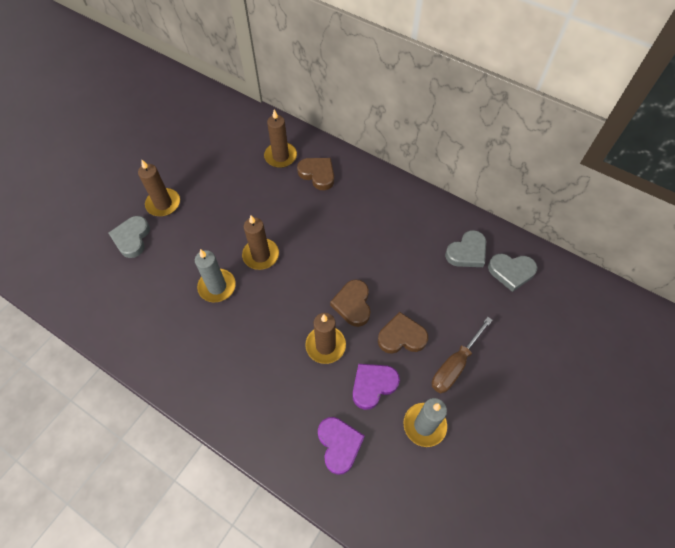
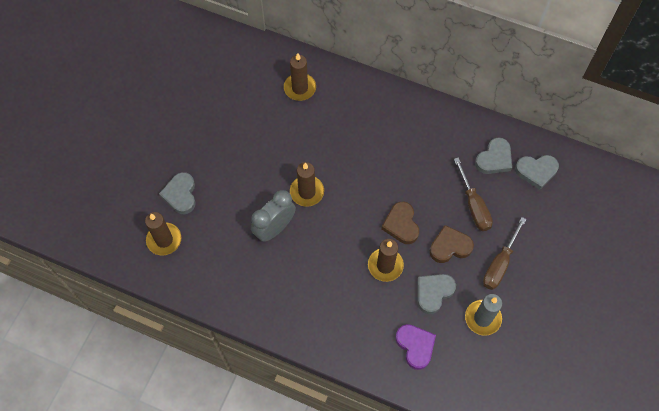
camera: 10 degrees left, 5 degrees up
brown candle [138,159,180,216] -> brown candle moved to [145,212,181,255]
grey candle [195,249,236,302] -> grey clock [251,190,296,242]
brown heart [297,158,334,190] -> none
purple heart [353,364,400,410] -> grey heart [418,274,456,314]
none -> brown screwdriver [454,157,493,231]

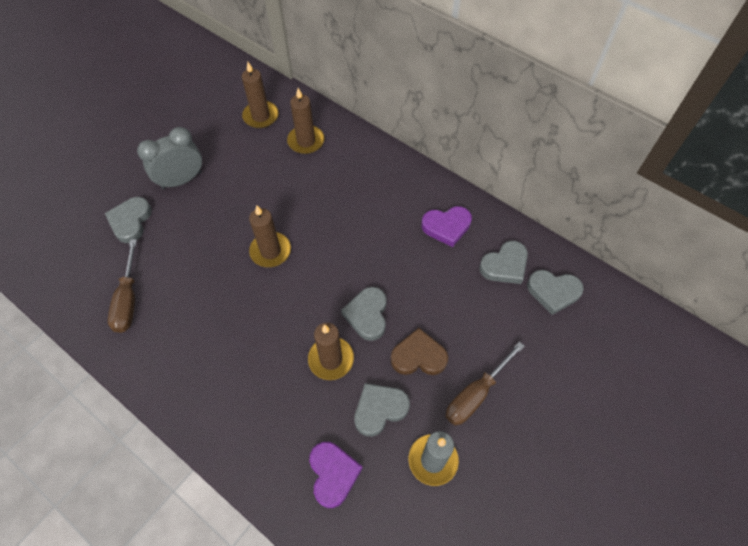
camera: 15 degrees right, 5 degrees down
brown candle [145,212,181,255] -> brown candle moved to [242,62,279,128]
grey clock [251,190,296,242] -> grey clock moved to [137,127,202,189]
brown heart [381,202,419,244] -> grey heart [341,287,387,341]
brown screwdriver [454,157,493,231] -> brown screwdriver moved to [108,239,137,333]
none -> purple heart [421,206,472,247]

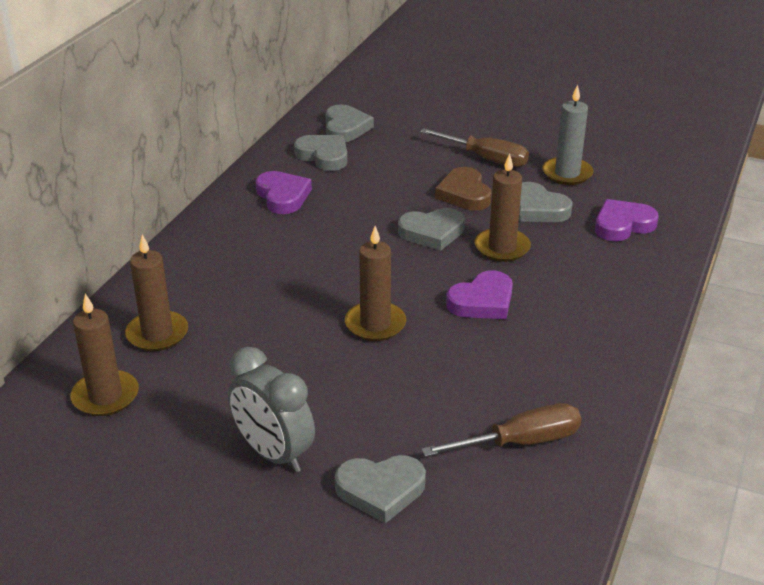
camera: 105 degrees left, 25 degrees down
none -> purple heart [446,270,513,319]

